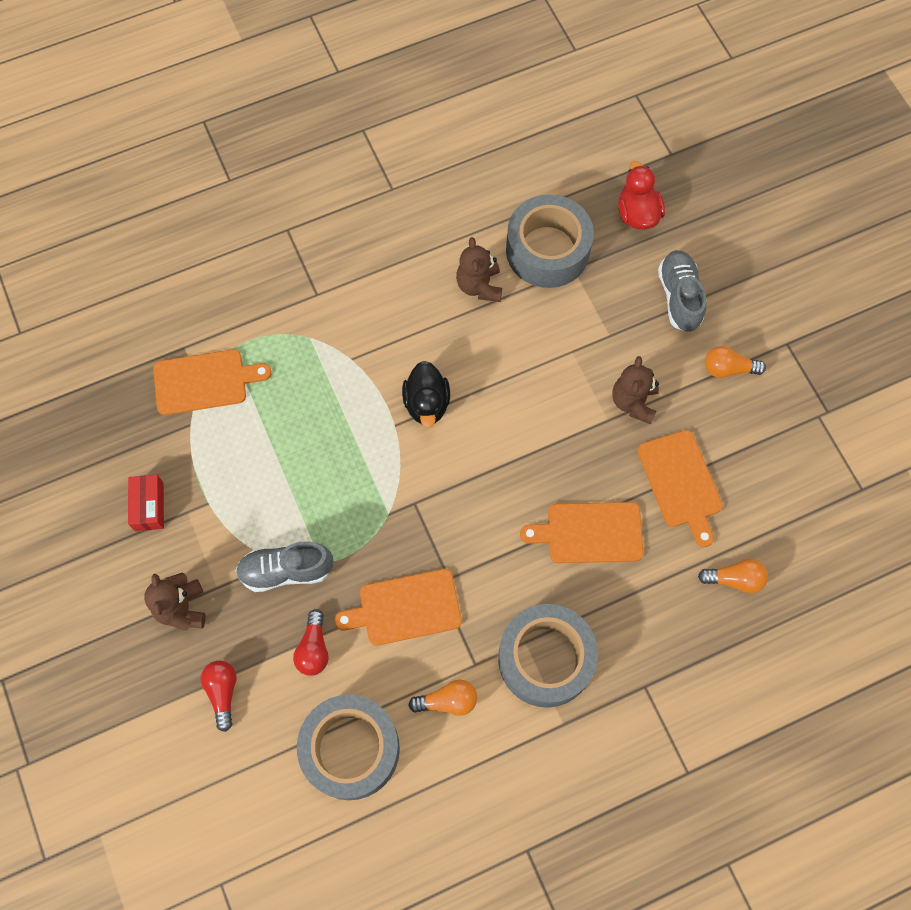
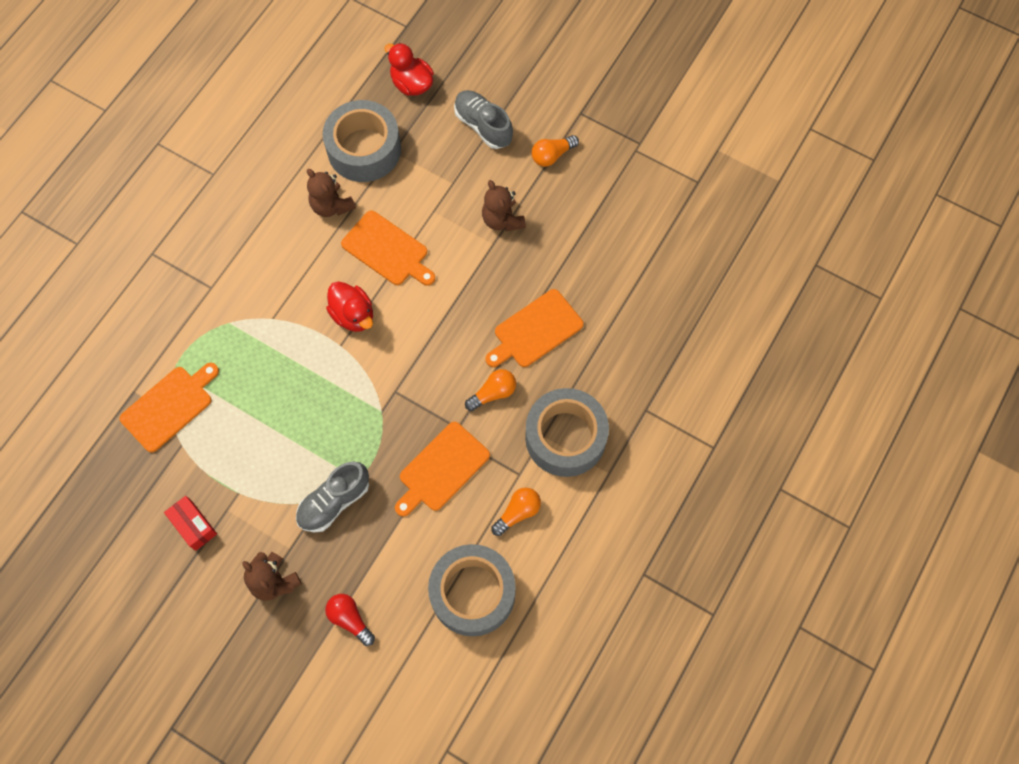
camera: 35 degrees left, 0 degrees up
red light bulb [293,609,329,676] -> none
black duck [402,361,450,428] -> red duck [326,281,373,332]
orange cutting board [637,430,723,547] -> orange cutting board moved to [341,210,435,286]
orange light bulb [698,559,768,593] -> orange light bulb moved to [465,369,516,411]

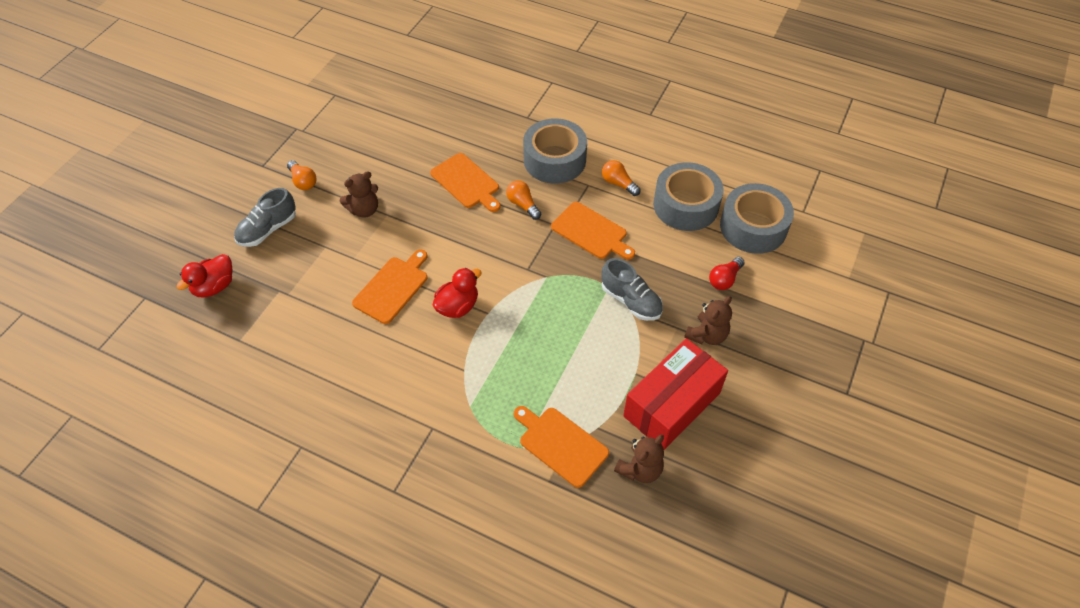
camera: 95 degrees left, 15 degrees down
red box [164,496,217,551] -> red box [623,338,728,450], size x2.17
brown teddy bear [307,169,356,217] -> brown teddy bear moved to [614,435,664,483]
grey tape [323,100,401,182] -> grey tape moved to [720,183,794,254]

